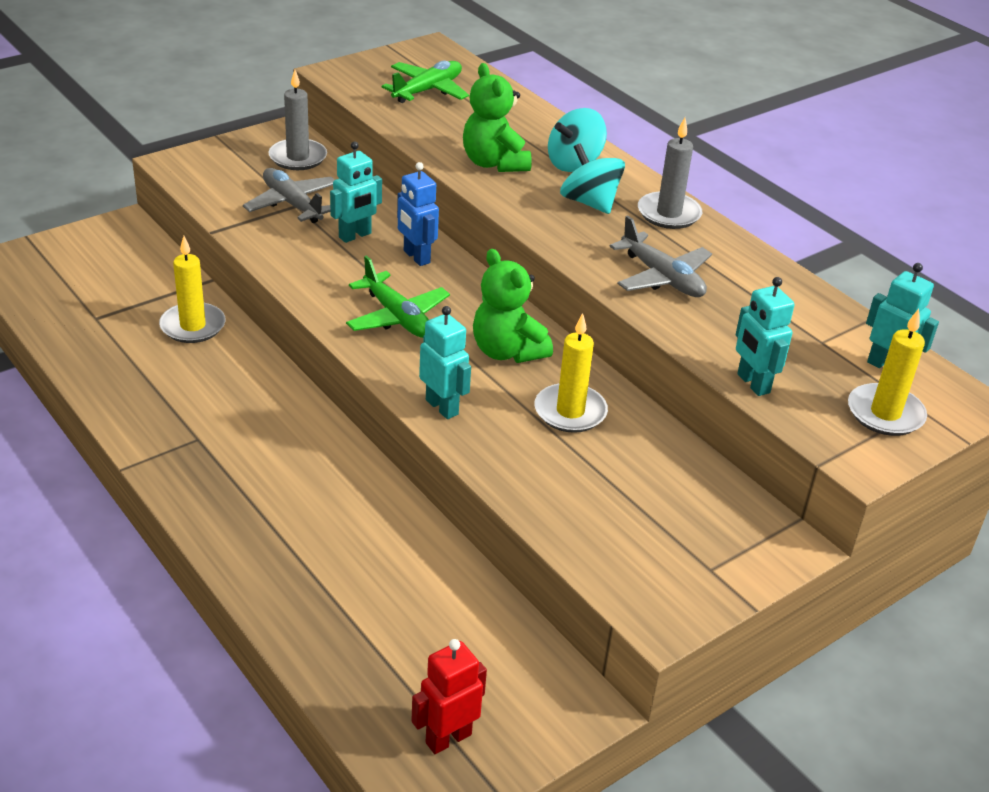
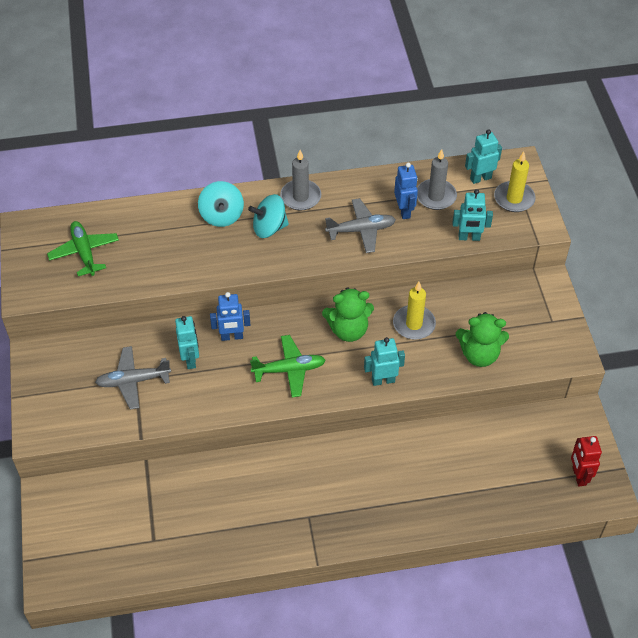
camera: 60 degrees left, 15 degrees up
yellow candle [159,236,225,343] -> none
grey candle [268,70,327,170] -> grey candle moved to [417,149,457,210]
green teddy bear [463,63,532,172] -> green teddy bear moved to [456,312,509,367]
none -> blue robot [394,163,418,219]

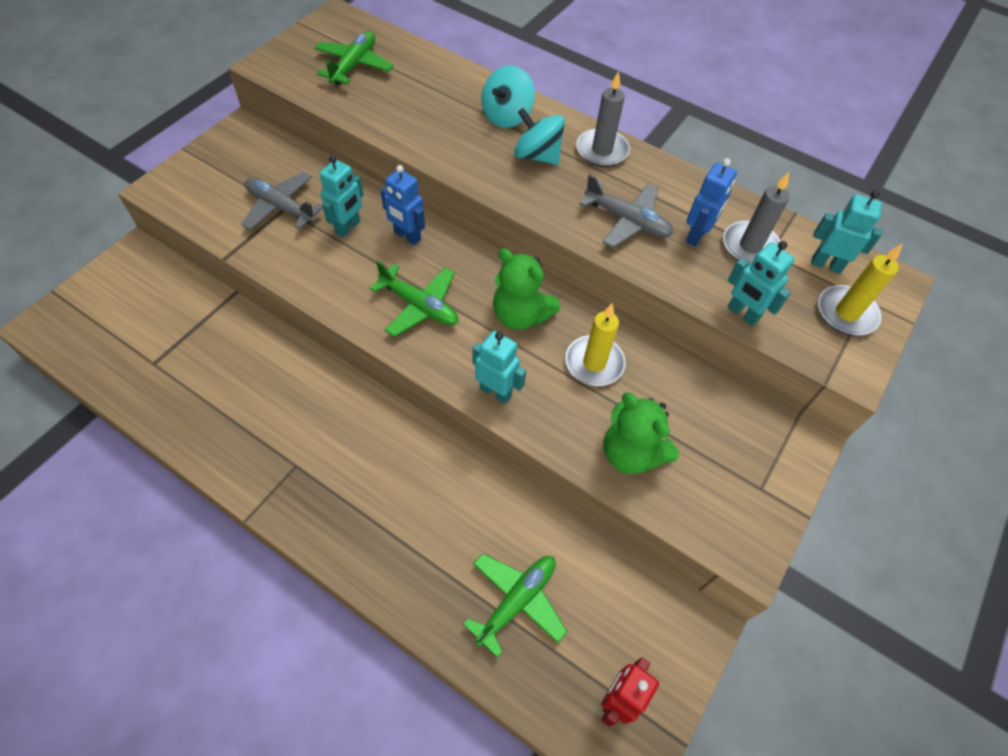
camera: 40 degrees right, 5 degrees up
none -> green plane [463,553,567,658]

